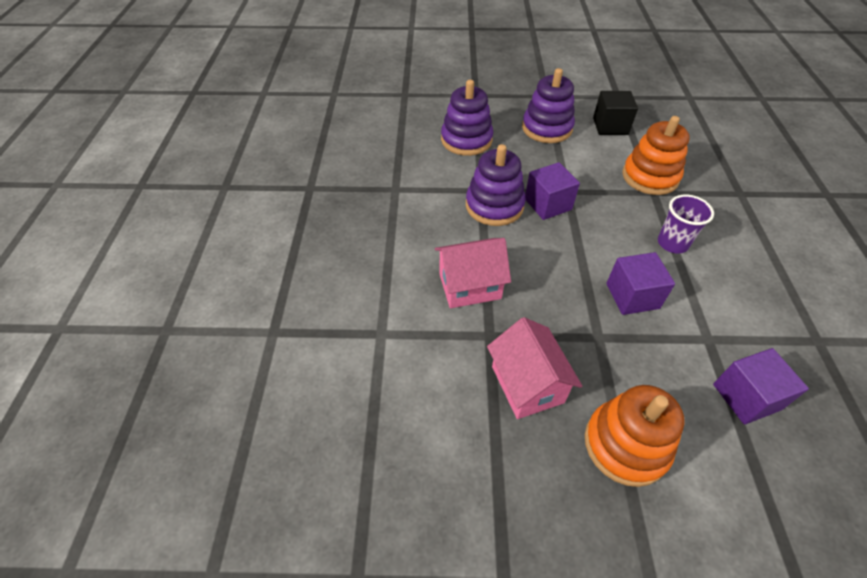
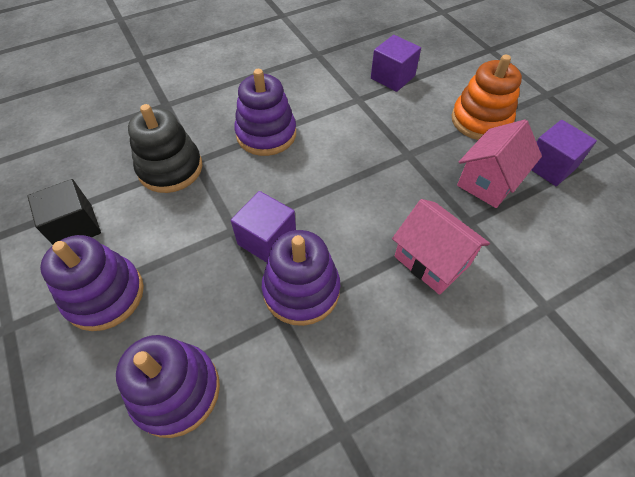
camera: 120 degrees left, 5 degrees up
purple cube [606,252,675,315] -> purple cube moved to [532,120,597,186]
orange stacking toy [622,116,690,195] -> black stacking toy [128,104,202,193]
purple cup [658,195,714,254] -> purple stacking toy [234,69,296,156]

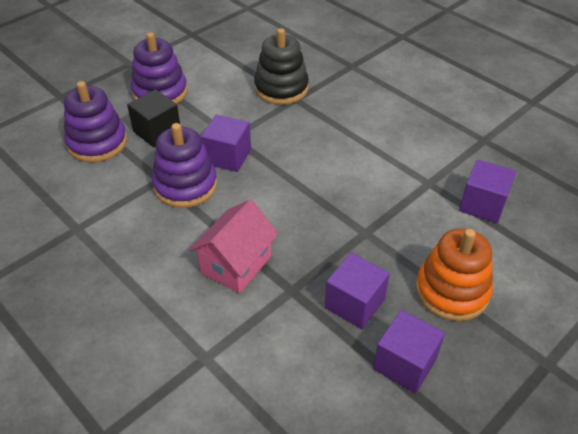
camera: 75 degrees right, 10 degrees down
black cube [27,179,101,245] -> black cube moved to [127,89,180,147]
purple stacking toy [234,69,296,156] -> none
pink house [457,120,542,208] -> purple cube [325,253,390,329]

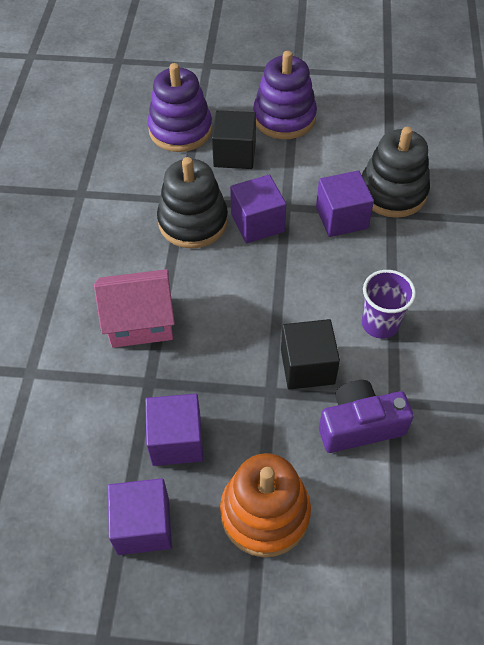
camera: 50 degrees right, 10 degrees up
purple stacking toy [152,123,217,208] -> black stacking toy [157,157,228,249]
purple cube [459,159,516,223] -> purple cube moved to [316,170,374,237]
none -> black cube [281,319,340,390]
none -> purple camera [319,380,414,453]
none -> purple cup [362,270,416,339]

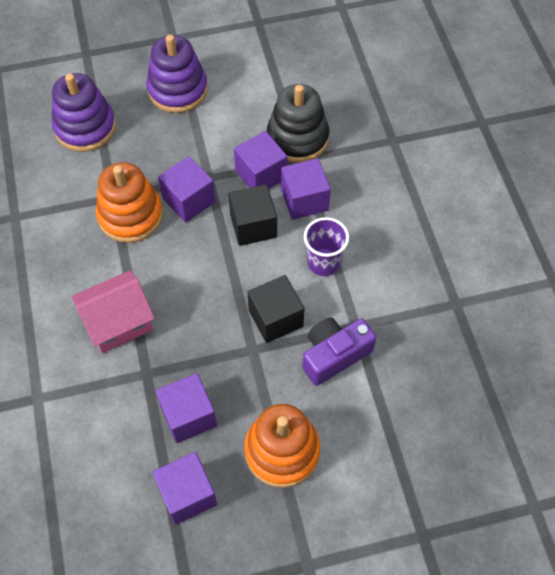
camera: 20 degrees left, 5 degrees up
black stacking toy [157,157,228,249] -> orange stacking toy [96,162,163,243]
black cube [212,110,256,169] -> black cube moved to [228,184,277,246]
none -> purple cube [281,158,331,220]

